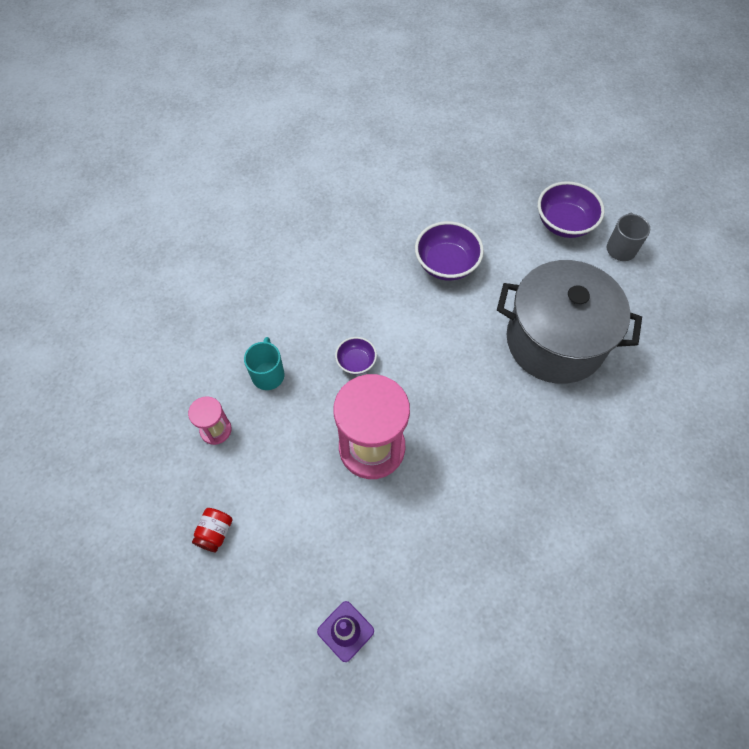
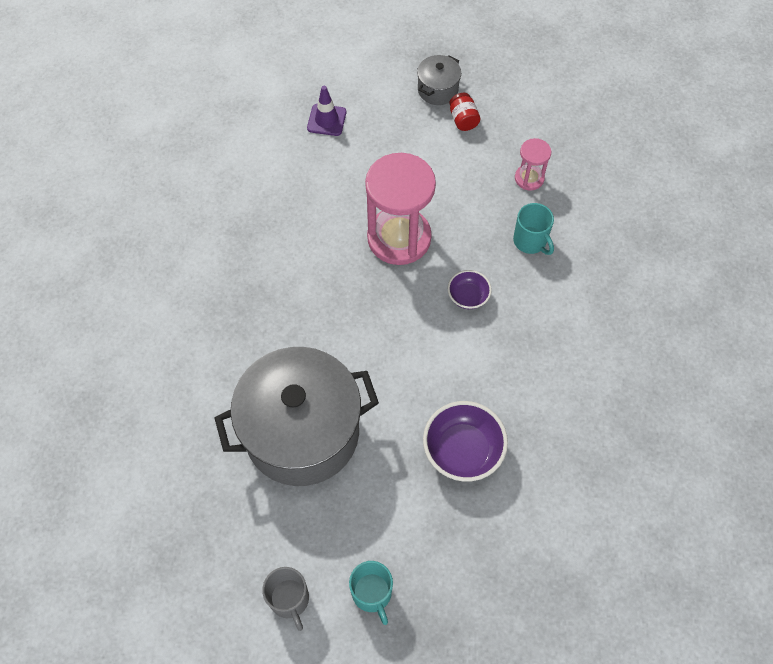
camera: 145 degrees right, 0 degrees up
purple bowl [538,181,605,238] -> turquoise mug [349,561,393,625]
none -> grey pot [417,55,461,105]

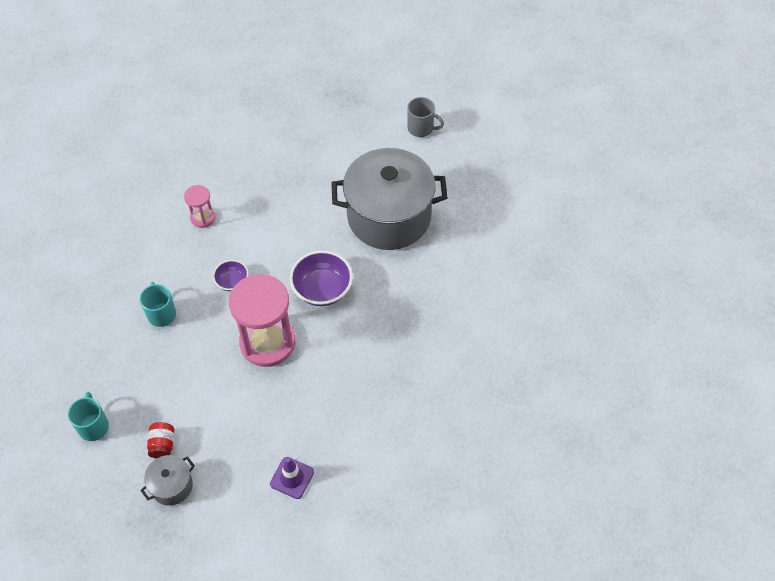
camera: 165 degrees left, 5 degrees down
grey mug [262,567,309,631] -> grey mug turned 120 degrees clockwise [407,97,444,137]
turquoise mug [349,561,393,625] -> turquoise mug moved to [68,392,109,441]
purple bowl [423,401,508,482] -> purple bowl moved to [289,250,353,306]
pink hourglass [515,138,551,191] -> pink hourglass moved to [184,185,215,228]

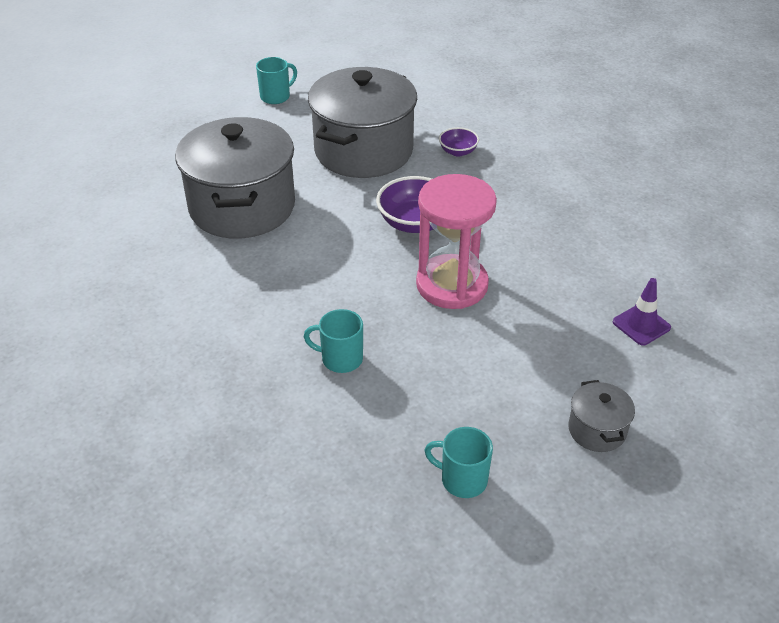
camera: 60 degrees left, 15 degrees down
red jar [147,422,174,459] -> none
pink hourglass [184,185,215,228] -> none
purple bowl [213,260,249,291] -> purple bowl moved to [439,127,479,156]
grey mug [407,97,444,137] -> turquoise mug [256,57,297,104]
none -> grey pot [175,117,295,239]

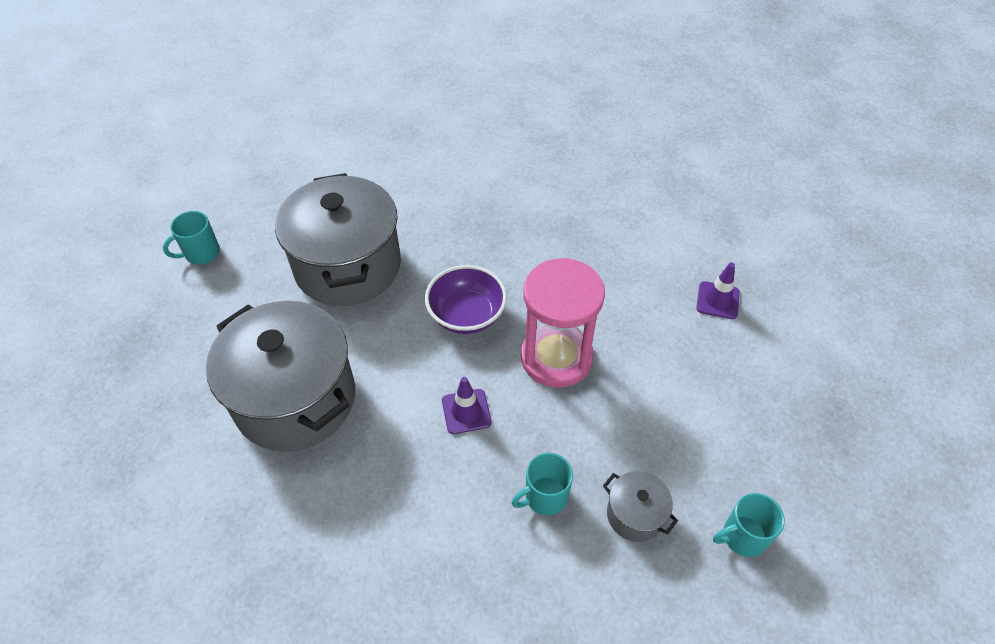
camera: 40 degrees left, 10 degrees up
turquoise mug [256,57,297,104] -> turquoise mug turned 135 degrees counterclockwise [163,211,220,264]
purple bowl [439,127,479,156] -> none
grey pot [569,380,635,452] -> grey pot moved to [603,471,678,542]
none -> purple traffic cone [442,377,492,434]

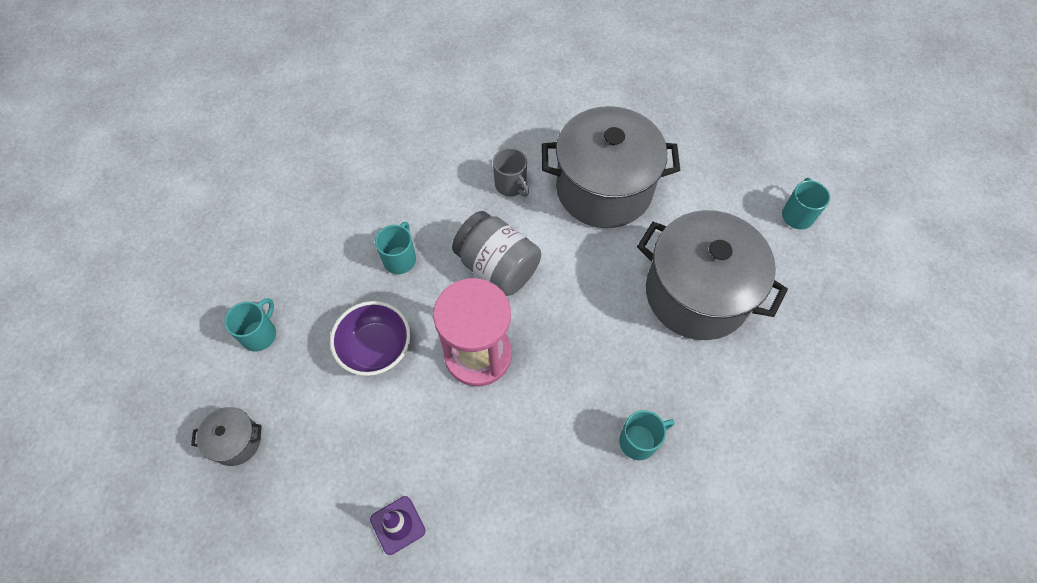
camera: 135 degrees right, 10 degrees up
purple bowl [425,265,507,334] -> purple bowl moved to [330,301,411,376]
purple traffic cone [442,377,492,434] -> grey jar [452,211,541,296]
grey pot [603,471,678,542] -> grey pot moved to [191,407,262,466]
none -> grey mug [493,148,529,197]
none -> turquoise mug [619,410,674,460]

